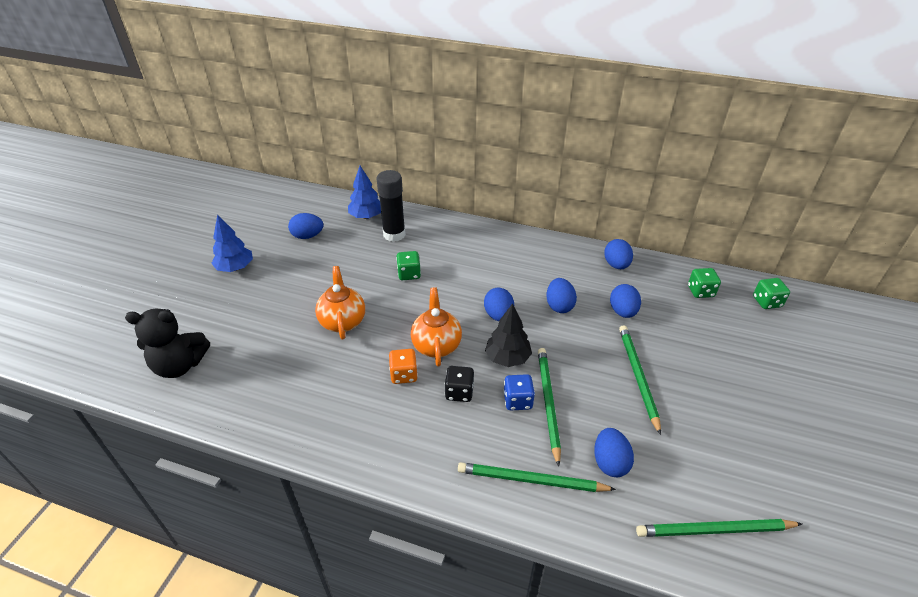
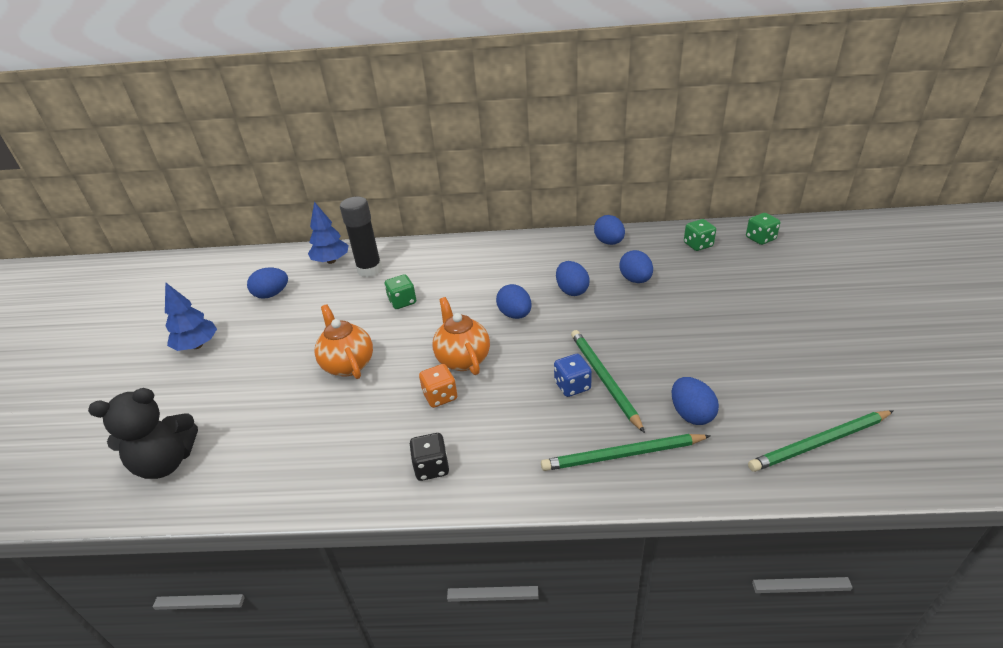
camera: 15 degrees left, 5 degrees down
black dice [444,366,474,402] -> black dice moved to [409,433,449,481]
black tree [485,303,532,367] -> none
green pencil [619,325,661,435] -> none

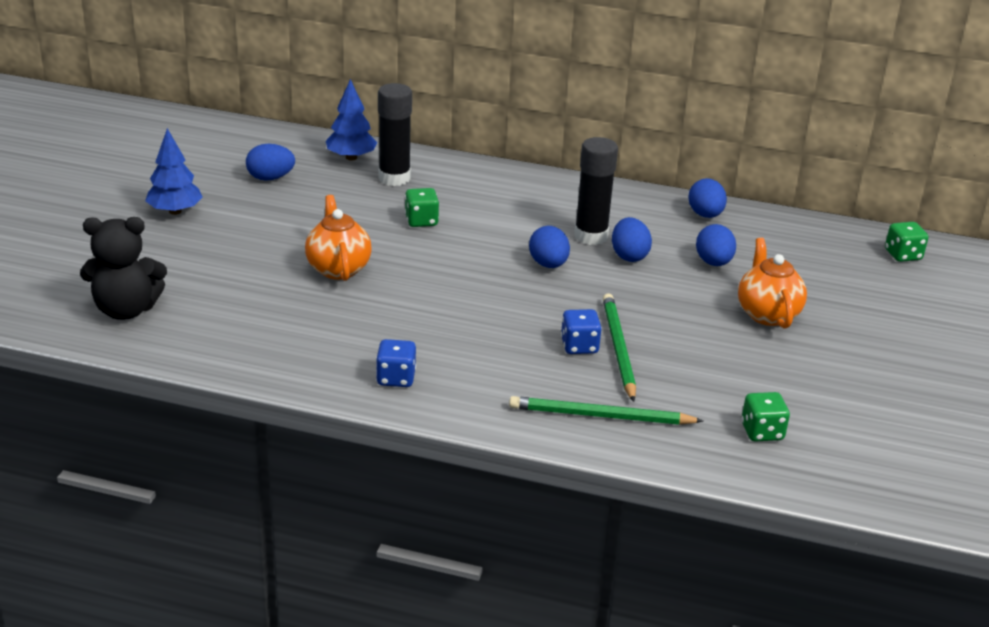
camera: 10 degrees right, 5 degrees down
black dice [409,433,449,481] -> blue dice [376,339,416,387]
orange dice [419,364,457,408] -> none
orange teapot [432,297,490,375] -> orange teapot moved to [738,238,807,329]
blue egg [672,377,719,425] -> none
green dice [684,219,716,251] -> green dice moved to [741,392,790,442]
green pencil [748,410,893,472] -> none
none -> black glue stick [574,137,618,245]

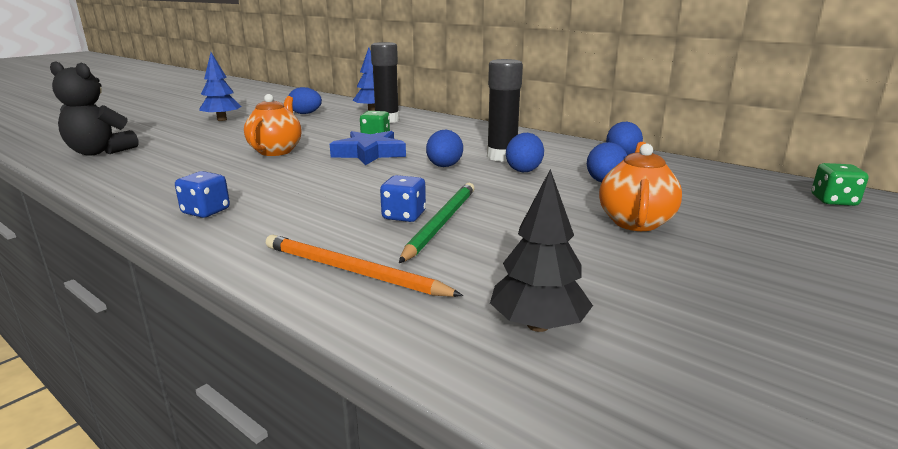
camera: 25 degrees right, 10 degrees down
green pencil [509,396,703,425] -> orange pencil [266,235,463,297]
green dice [741,392,790,442] -> black tree [490,169,593,332]
none -> blue star [330,131,406,165]

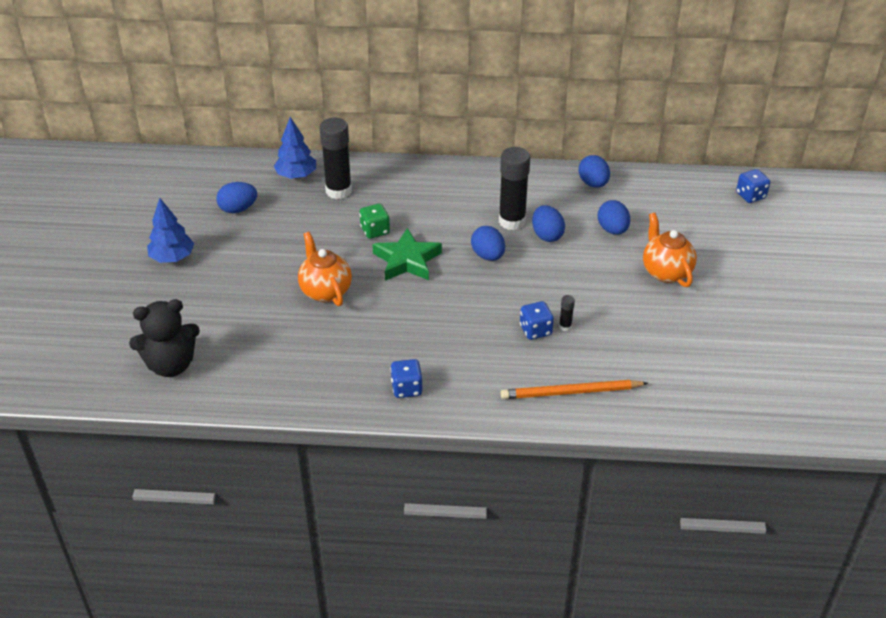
camera: 35 degrees left, 20 degrees up
blue star [330,131,406,165] -> green star [372,228,442,281]
green pencil [399,183,475,263] -> black glue stick [559,295,575,331]
black tree [490,169,593,332] -> none
green dice [812,163,869,206] -> blue dice [736,169,770,203]

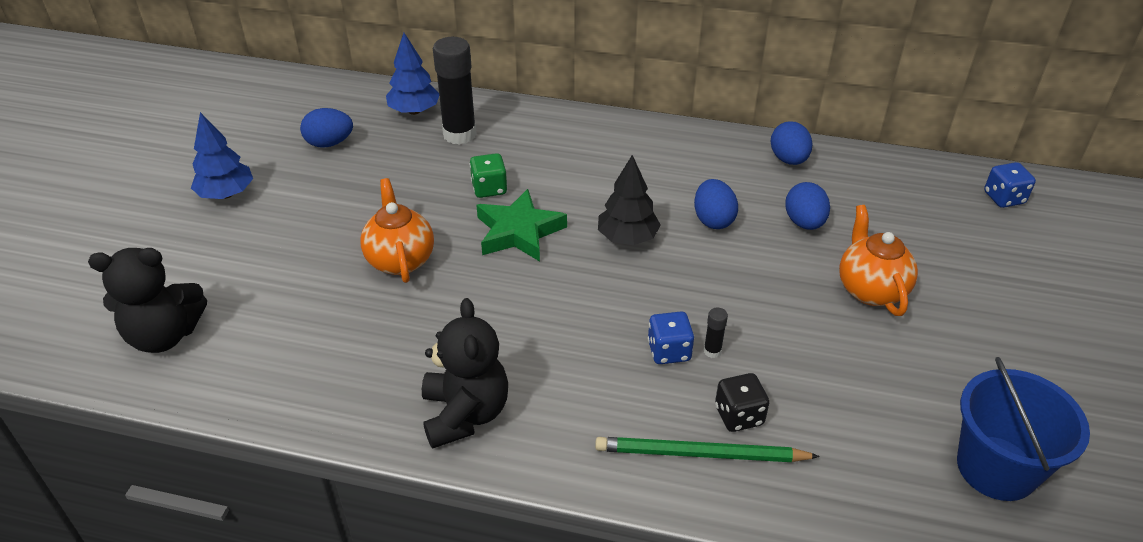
camera: 10 degrees right, 0 degrees up
blue dice [390,359,423,398] -> black teddy bear [422,298,508,449]
blue egg [471,226,505,261] -> black tree [598,155,661,245]
black glue stick [499,147,530,230] -> none
orange pencil [501,380,648,399] -> green pencil [595,437,820,462]
none -> black dice [715,373,769,432]
none -> blue bucket [957,357,1090,501]

